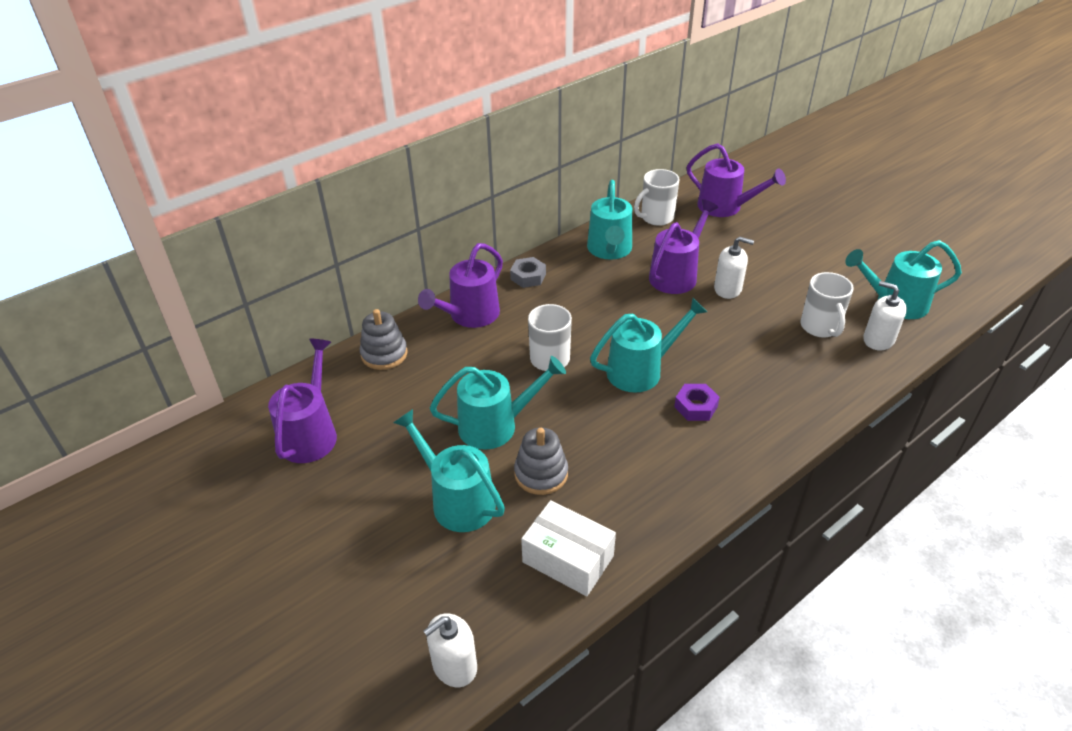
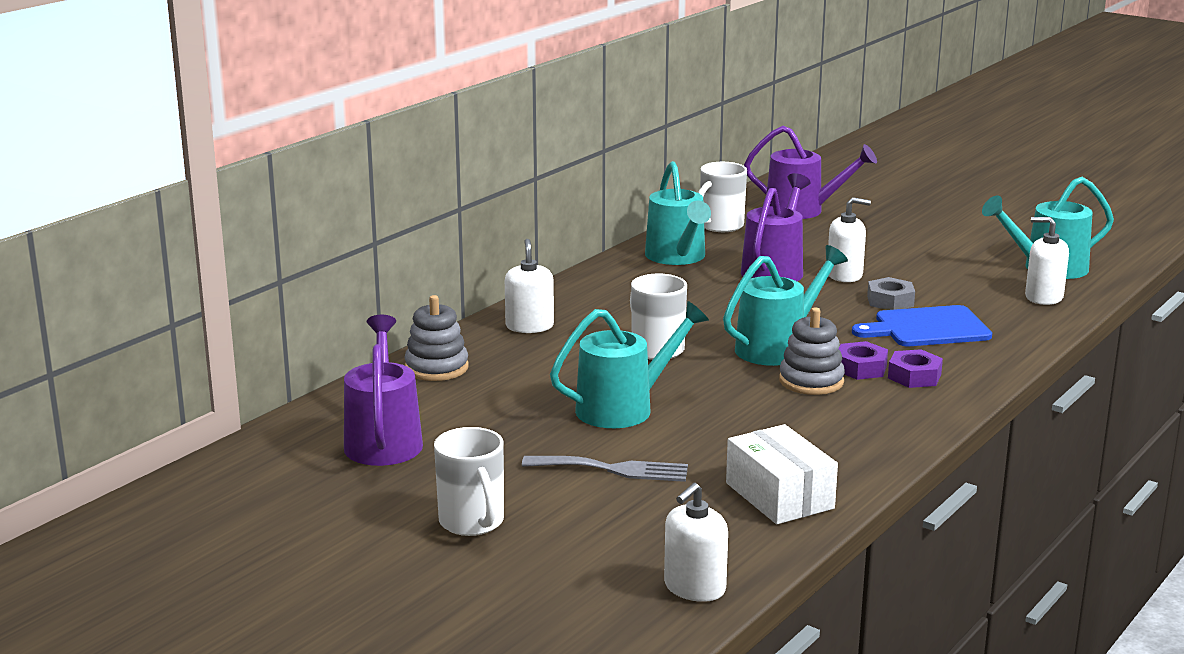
camera: 15 degrees left, 20 degrees down
turquoise watering can [393,409,505,532] -> grey fork [522,456,688,482]
purple watering can [418,243,503,328] -> white soap dispenser [505,239,554,333]
grey nut [510,257,546,288] -> grey nut moved to [867,277,915,310]
grey stacking toy [514,428,568,495] -> grey stacking toy moved to [779,307,845,395]
white box [521,500,616,596] -> white box turned 45 degrees clockwise [726,424,838,524]
white mug [800,272,854,337] -> white mug moved to [434,427,504,536]
none -> blue cutting board [852,305,992,346]
none -> purple nut [888,349,943,388]

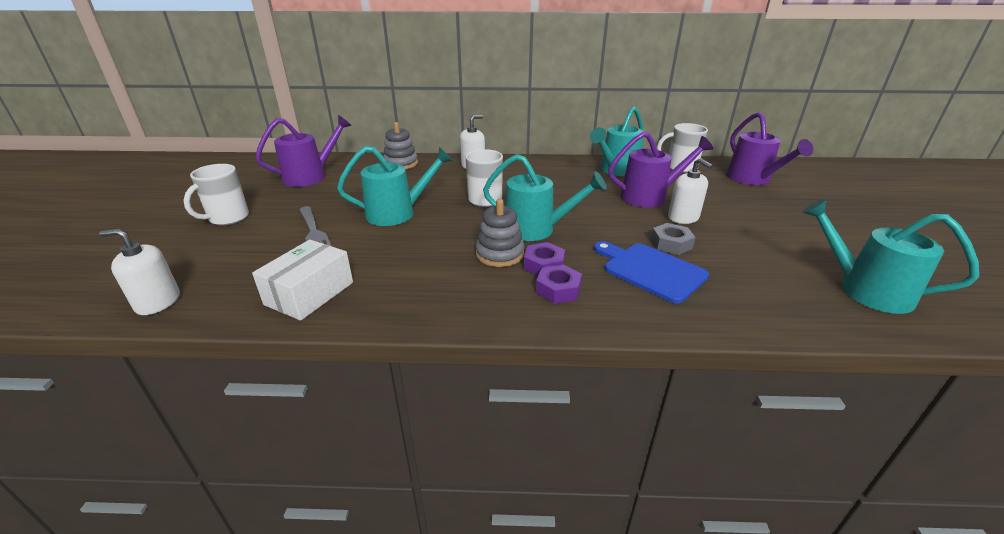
camera: 55 degrees right, 10 degrees up
turquoise watering can [550,301,709,428] -> turquoise watering can turned 45 degrees counterclockwise [337,146,453,226]
white soap dispenser [1025,217,1069,305] -> none

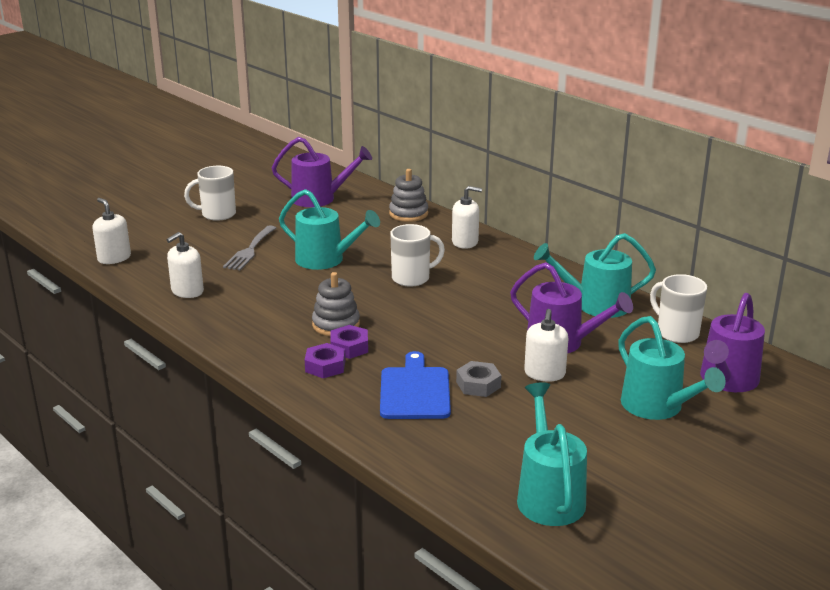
camera: 45 degrees right, 5 degrees down
white box [252,240,353,321] -> white soap dispenser [166,232,204,298]
turquoise watering can [483,154,607,241] -> turquoise watering can moved to [618,316,726,420]

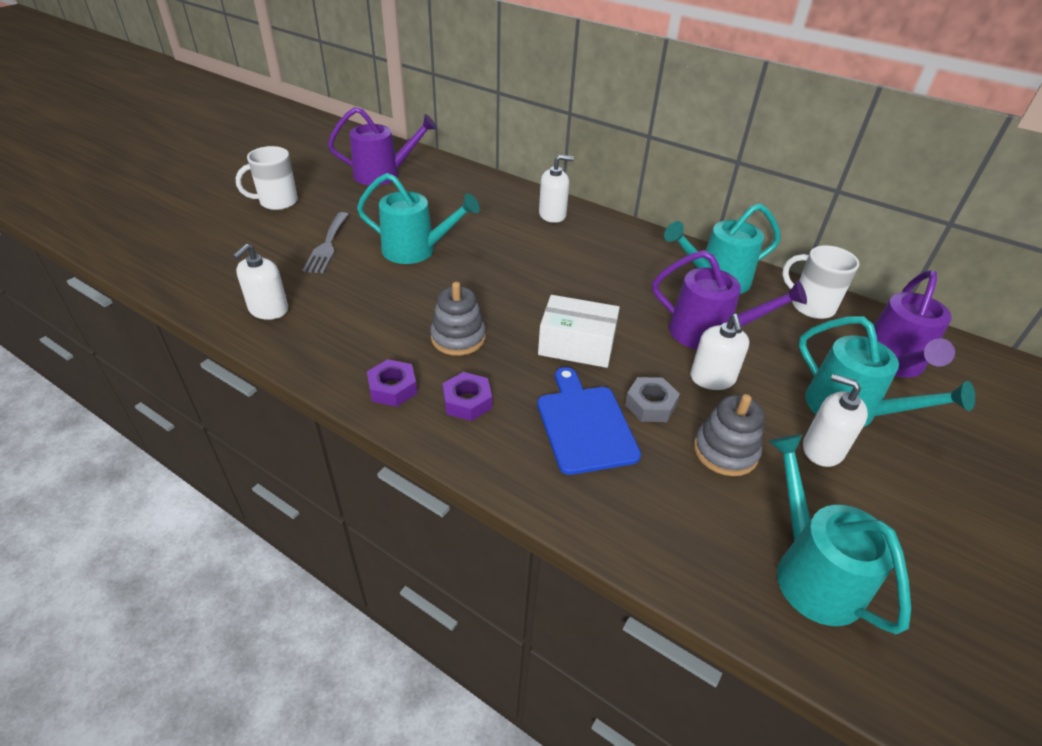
camera: 15 degrees left, 15 degrees up
white soap dispenser [93,198,131,264] -> white soap dispenser moved to [803,374,868,467]
purple nut [330,325,368,359] -> purple nut moved to [367,359,417,407]
grey stacking toy [389,169,428,222] -> grey stacking toy moved to [694,394,765,476]
white mug [390,224,445,287] -> none
none -> white box [538,295,620,368]

